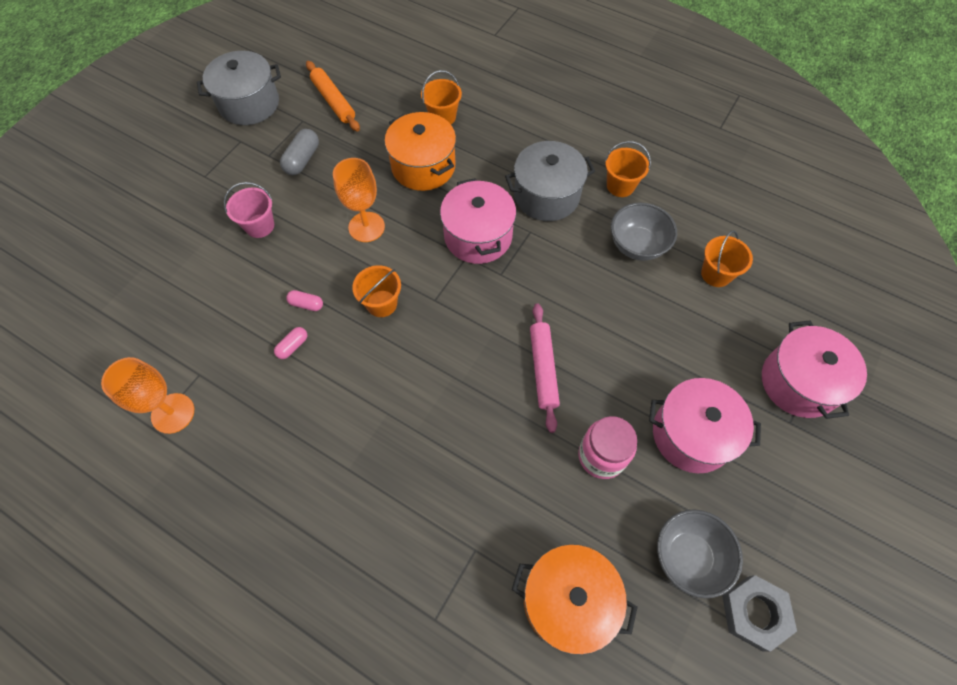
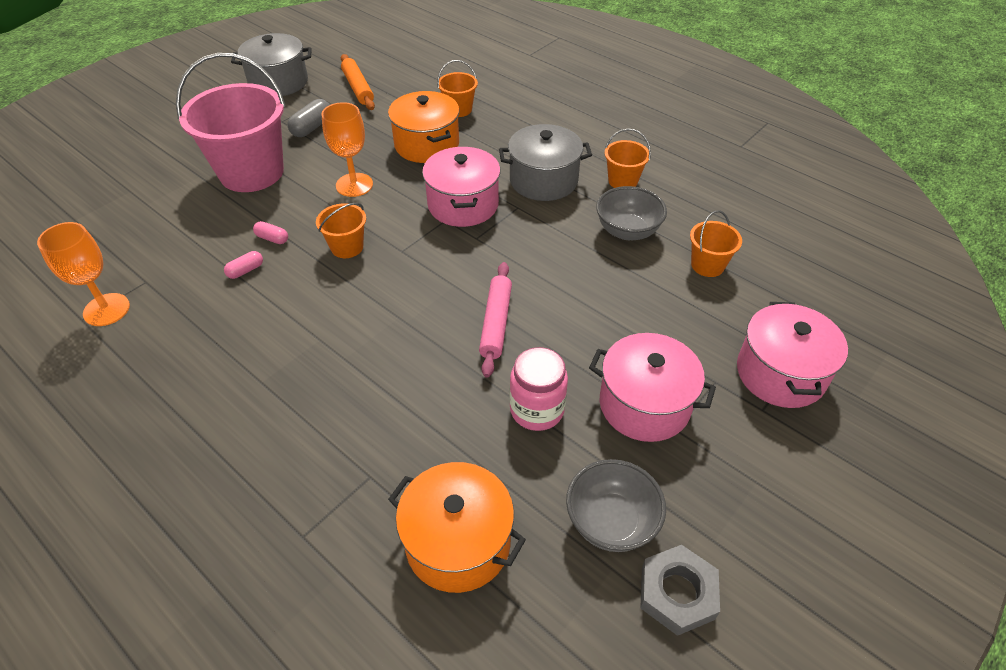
camera: 10 degrees right, 15 degrees down
pink bucket [224,182,274,238] -> pink bucket [176,53,286,192], size x2.16

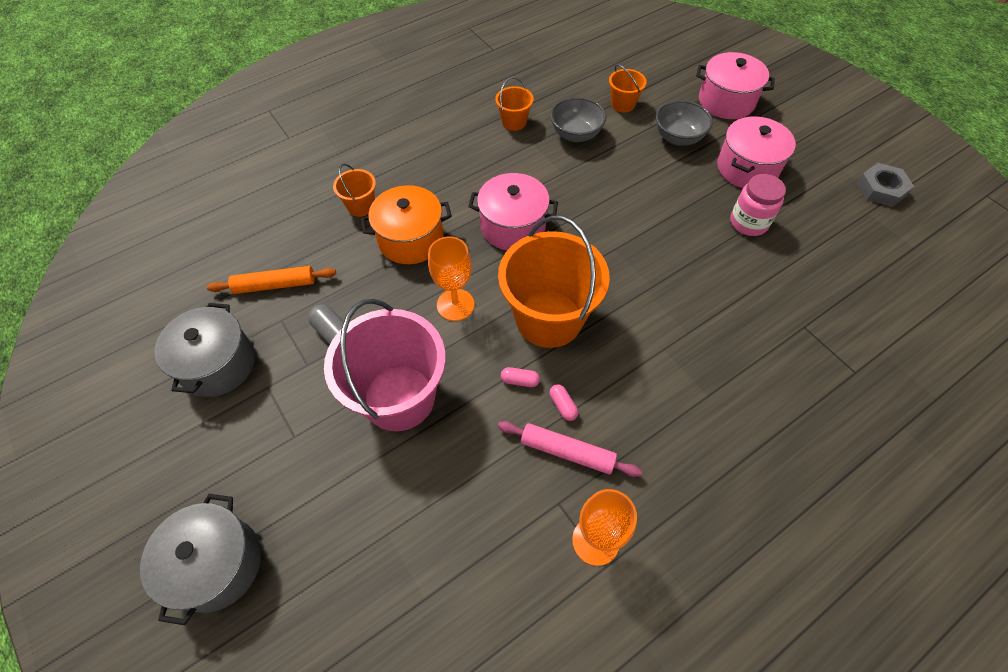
camera: 75 degrees left, 10 degrees up
pink capsule [253,221,288,244] -> pink capsule turned 60 degrees clockwise [501,367,540,387]
orange bucket [316,203,366,258] -> orange bucket [498,215,610,348], size x2.16
orange pot [388,462,526,593] -> none
pink rolling pin [479,262,512,378] -> pink rolling pin moved to [498,421,642,477]
grey pot [499,124,592,201] -> grey pot moved to [140,494,261,625]
grey bowl [566,459,666,552] -> grey bowl moved to [656,100,713,146]

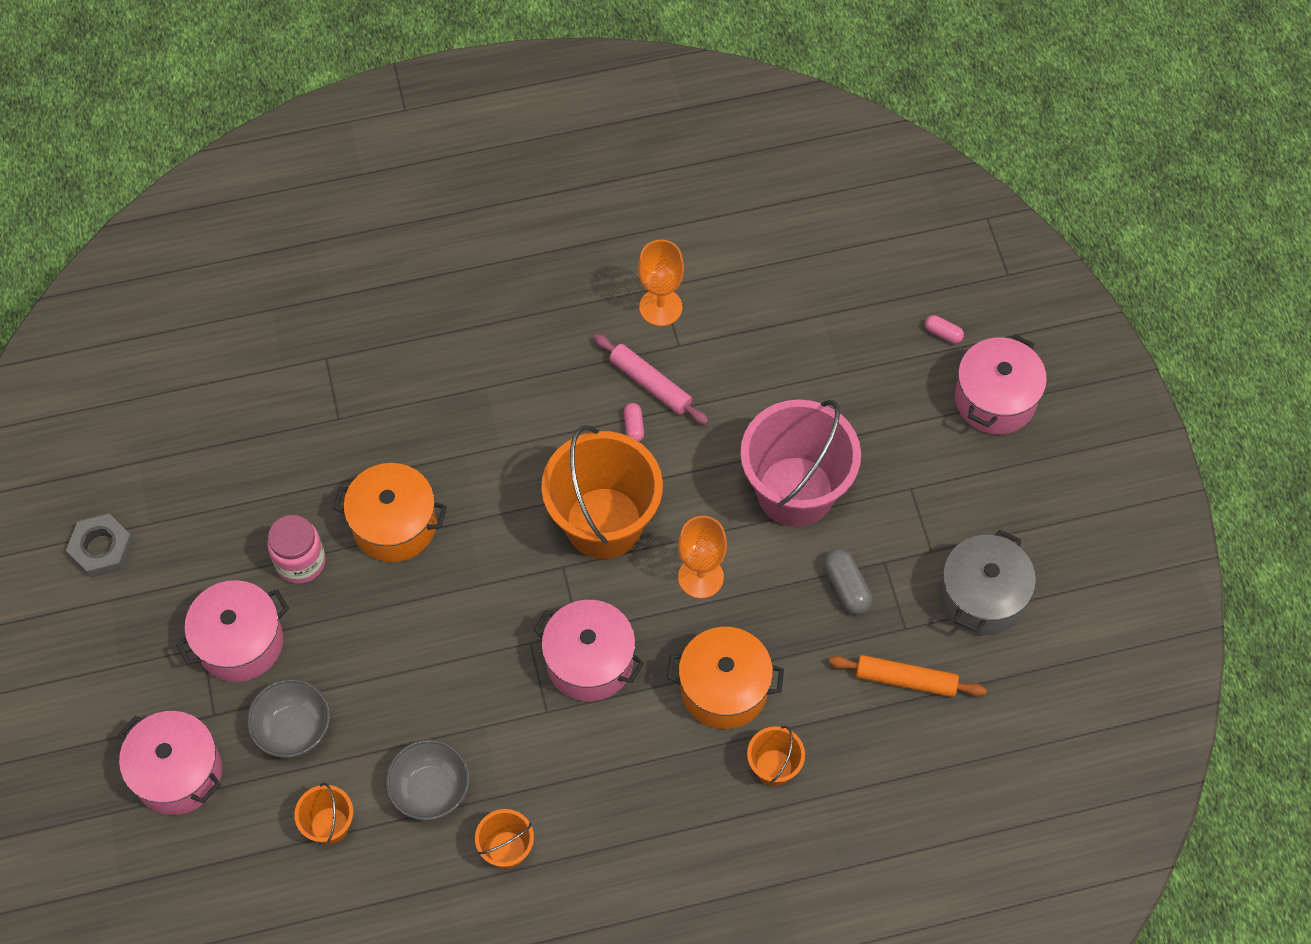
camera: 160 degrees left, 5 degrees up
grey pot [140,494,261,625] -> pink pot [955,334,1047,434]
pink capsule [501,367,540,387] -> pink capsule moved to [925,315,964,344]
none -> orange pot [333,463,447,562]

